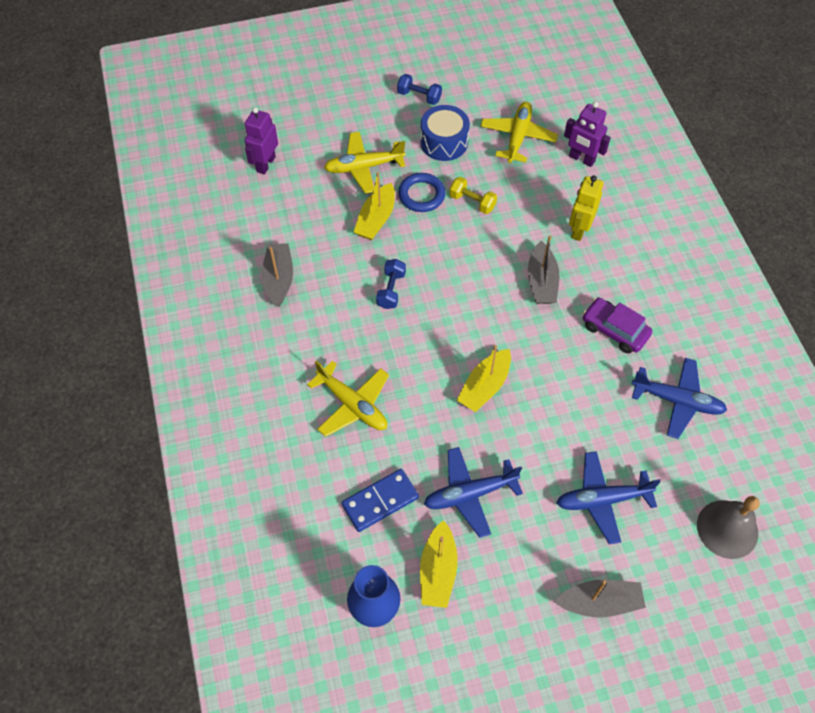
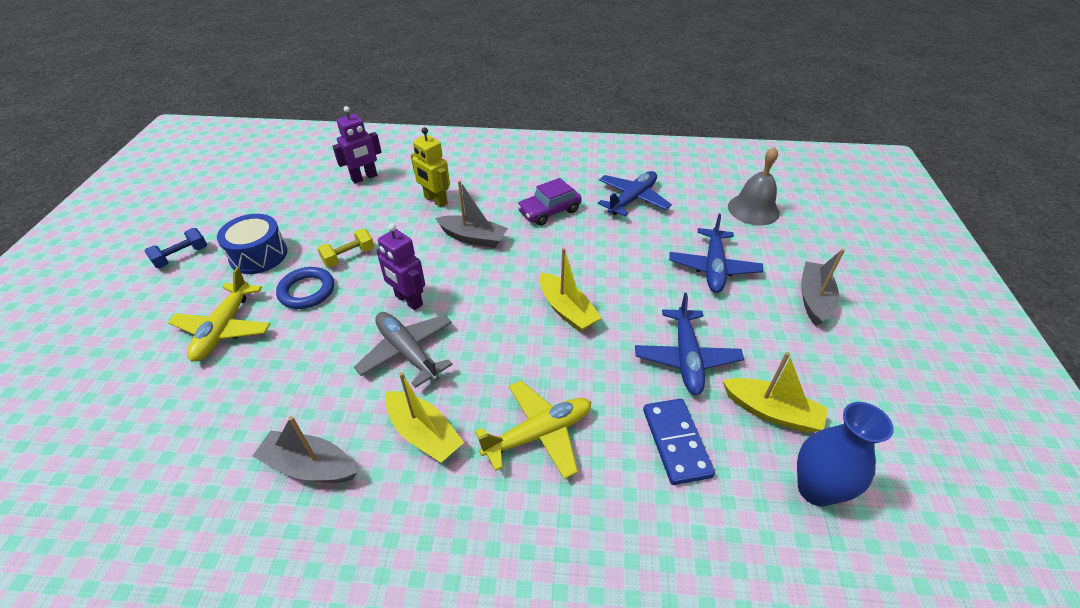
camera: 70 degrees left, 15 degrees down
purple robot [245,107,278,174] -> purple robot moved to [377,224,425,310]
yellow boat [354,172,395,240] -> yellow boat moved to [385,372,464,463]
blue dumbbell [376,259,406,309] -> grey plane [354,312,453,388]
yellow plane [480,102,558,163] -> none

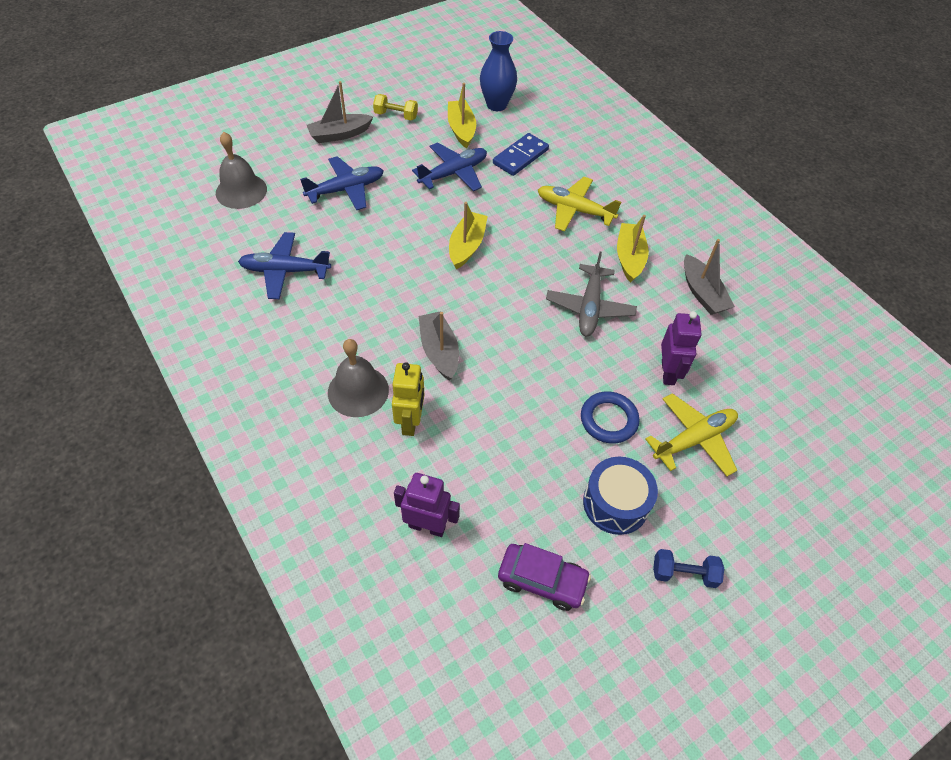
camera: 130 degrees left, 10 degrees up
yellow dumbbell [318,229,374,267] -> yellow dumbbell moved to [373,94,418,120]
purple robot [377,224,425,310] -> purple robot moved to [661,311,702,385]
purple car [517,178,582,226] -> purple car moved to [498,543,591,611]
none -> grey bell [328,339,389,417]

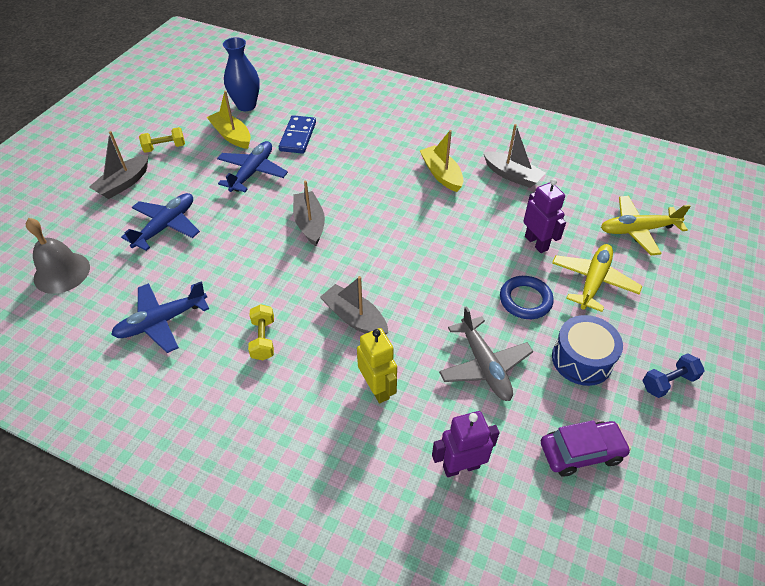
camera: 30 degrees left, 5 degrees down
grey bell [328,339,389,417] -> none
yellow boat [449,202,488,269] -> grey boat [293,181,325,246]
yellow plane [538,177,621,232] -> yellow plane moved to [601,196,691,255]
grey plane [546,252,637,336] -> grey plane moved to [439,306,533,401]
none -> yellow dumbbell [248,304,274,360]

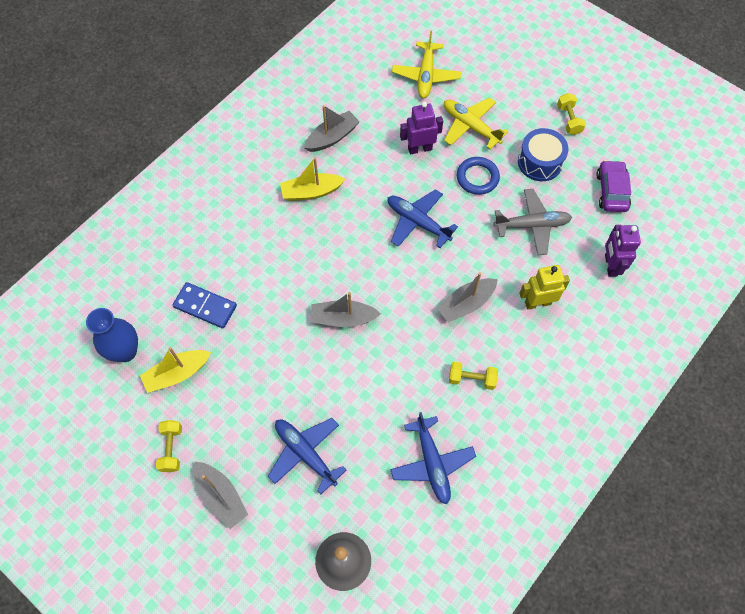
camera: 75 degrees left, 15 degrees up
blue plane [217,141,288,192] -> blue plane moved to [388,189,458,248]
blue dumbbell [643,353,705,398] -> yellow dumbbell [557,93,586,135]

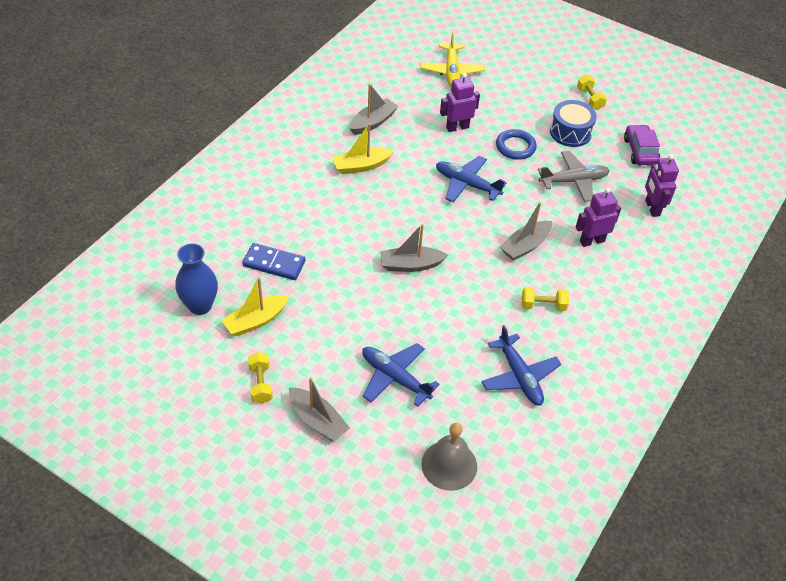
camera: 10 degrees left, 15 degrees down
yellow plane [444,97,508,149] -> none
yellow robot [519,265,570,310] -> purple robot [576,188,621,247]

